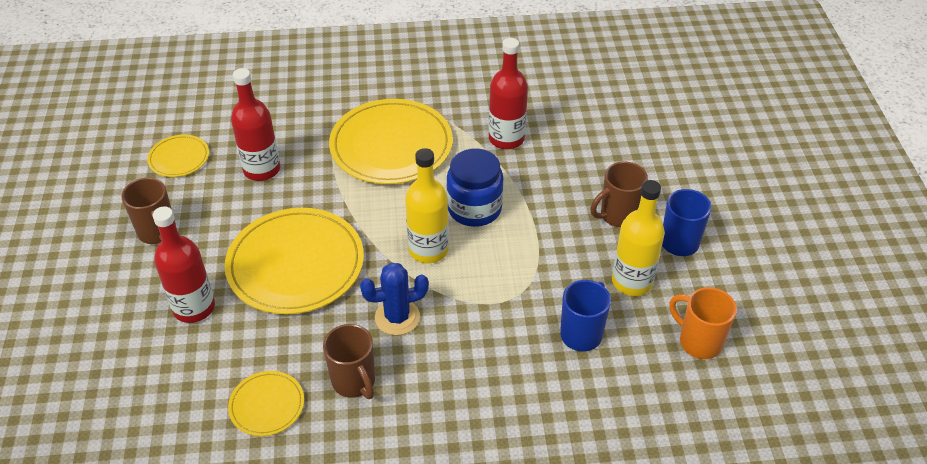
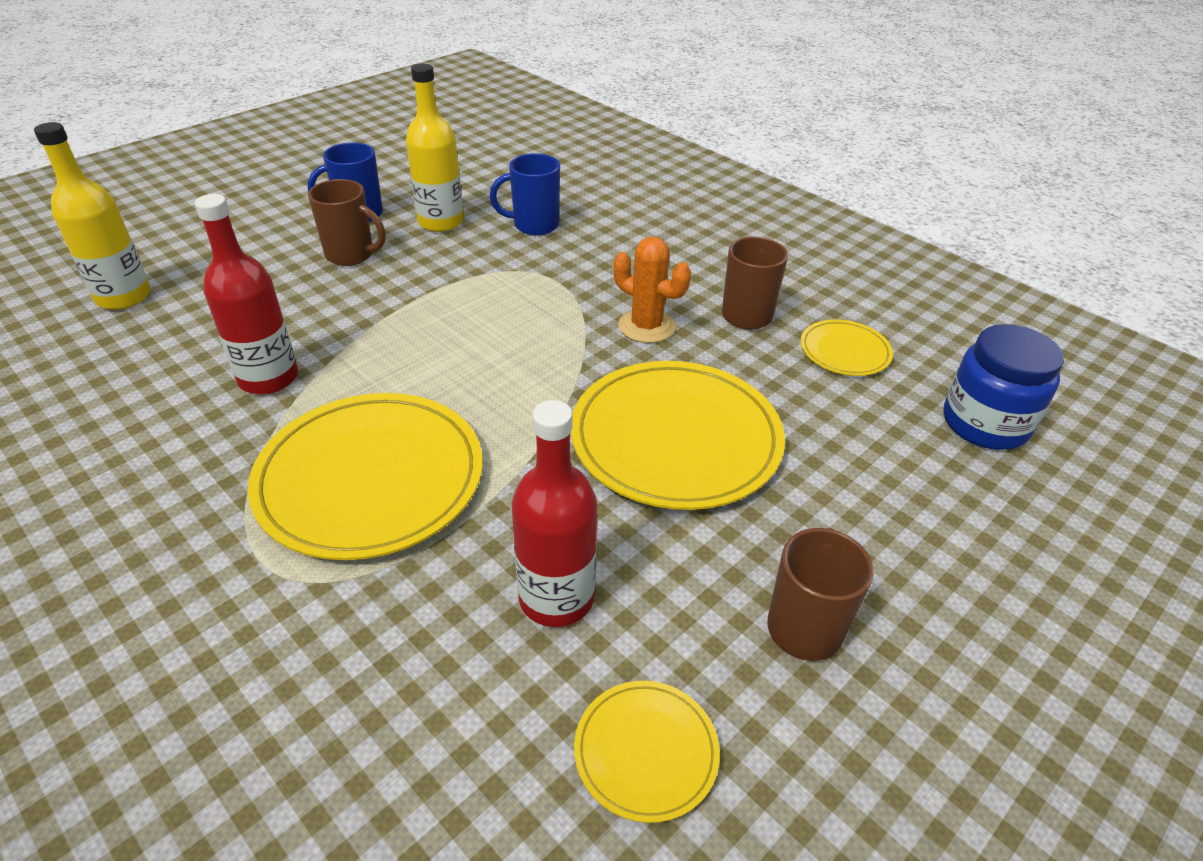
camera: 130 degrees left, 5 degrees down
red bottle [153,206,215,323] -> none
blue cactus [360,263,429,335] -> orange cactus [614,237,691,343]
yellow bottle [405,148,449,263] -> yellow bottle moved to [34,122,151,310]
blue jar [446,148,503,227] -> blue jar moved to [943,324,1064,450]
orange mug [669,287,737,359] -> none

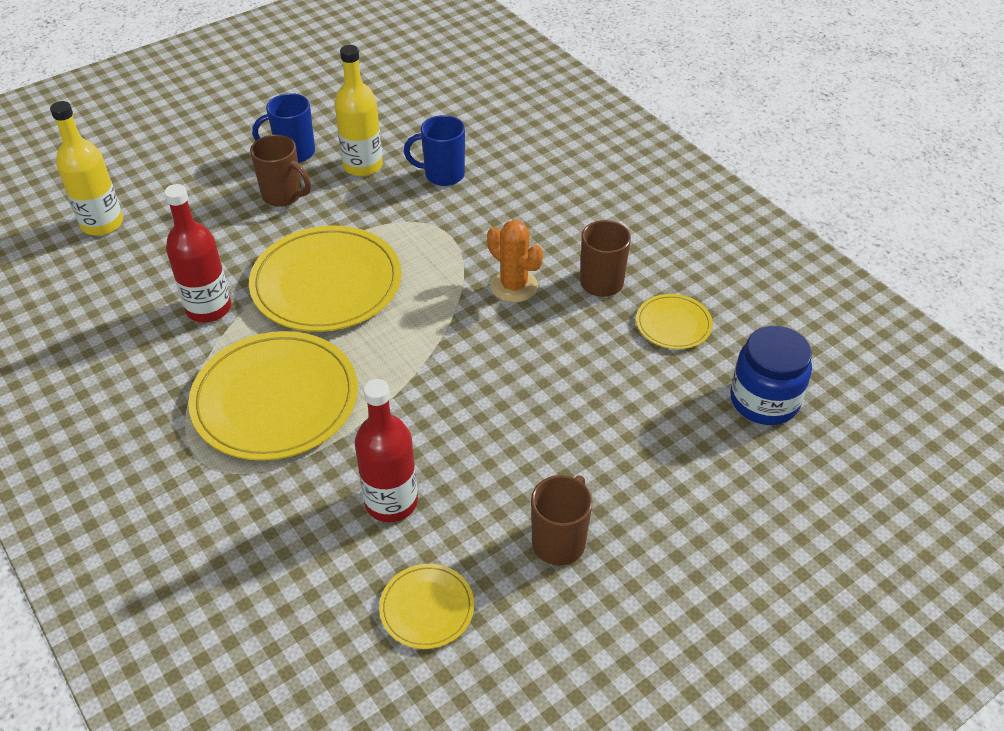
camera: 10 degrees right, 5 degrees up
yellow plate [571,361,785,510] -> yellow plate moved to [249,226,401,332]

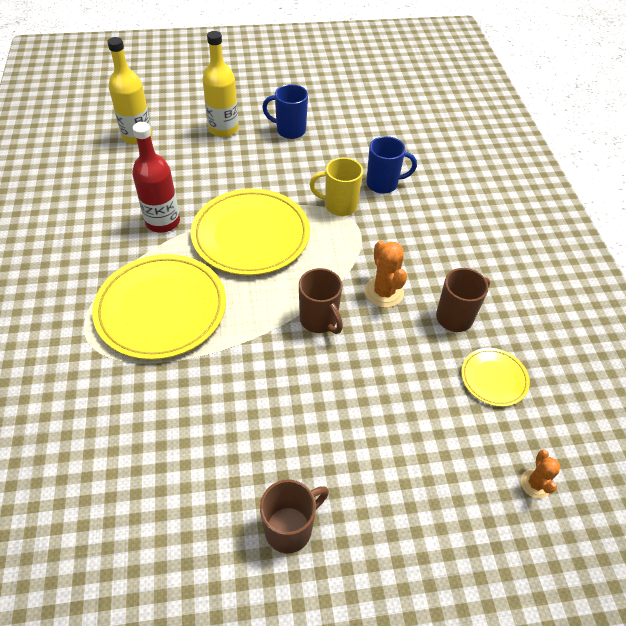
camera: 25 degrees right, 5 degrees up
brown mug [250,135,311,207] -> brown mug moved to [299,268,343,334]
yellow bottle [334,45,383,176] -> yellow bottle moved to [202,31,239,137]
red bottle [355,379,418,522] -> none
yellow plate [379,564,474,649] -> none
blue mug [404,115,465,186] -> blue mug turned 150 degrees clockwise [366,136,417,194]
blue jar [730,326,812,425] -> orange cactus [521,449,561,498]
none -> yellow mug [309,157,363,216]

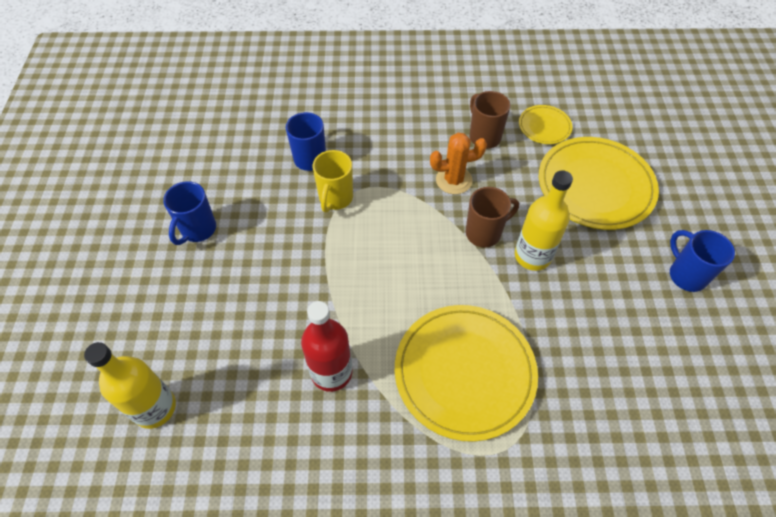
camera: 80 degrees left, 5 degrees up
yellow plate [191,189,310,275] -> yellow plate moved to [539,137,659,230]
yellow bottle [202,31,239,137] -> yellow bottle moved to [515,170,573,271]
brown mug [260,479,329,553] -> blue mug [670,230,735,292]
orange cactus [521,449,561,498] -> none

